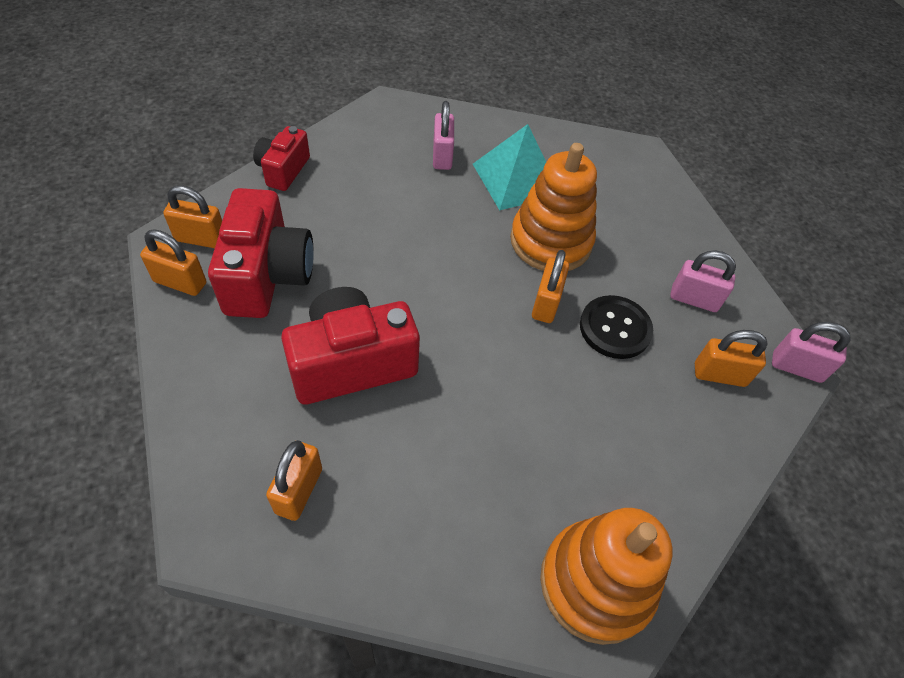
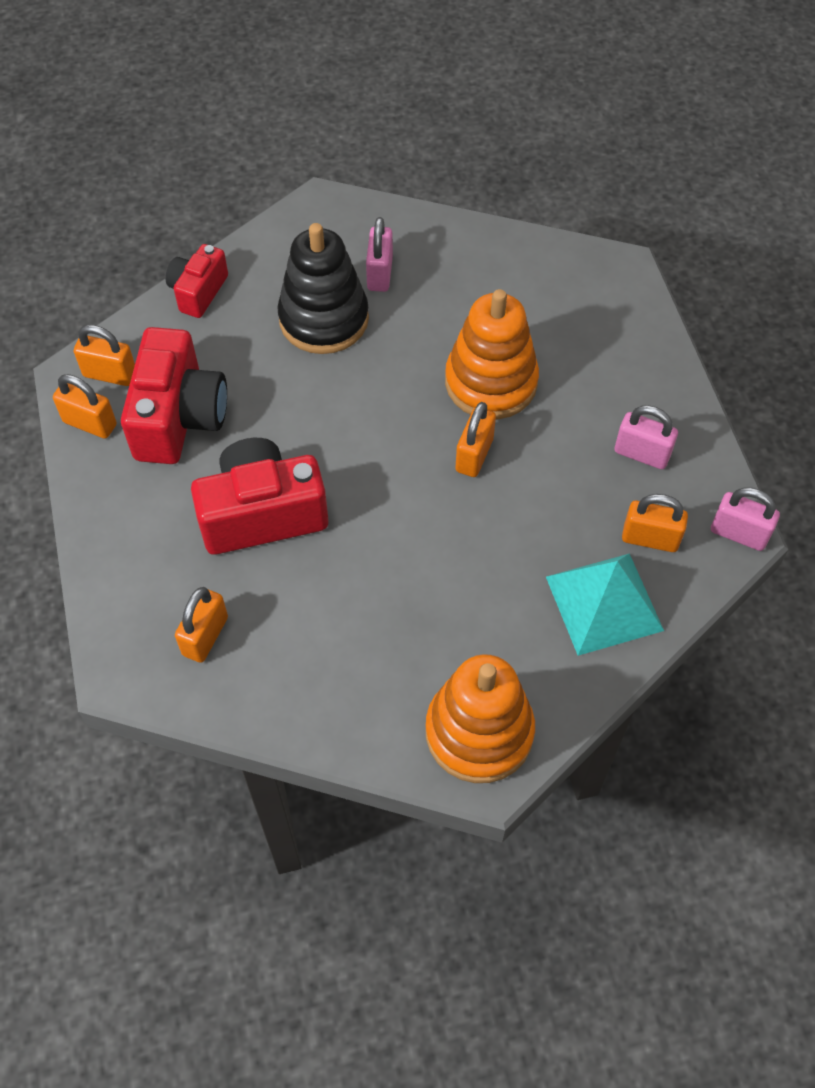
camera: 10 degrees right, 5 degrees up
turquoise pyramid [473,124,546,210] -> turquoise pyramid moved to [546,553,664,656]
black button [580,295,653,359] -> none
none -> black stacking toy [277,223,369,354]

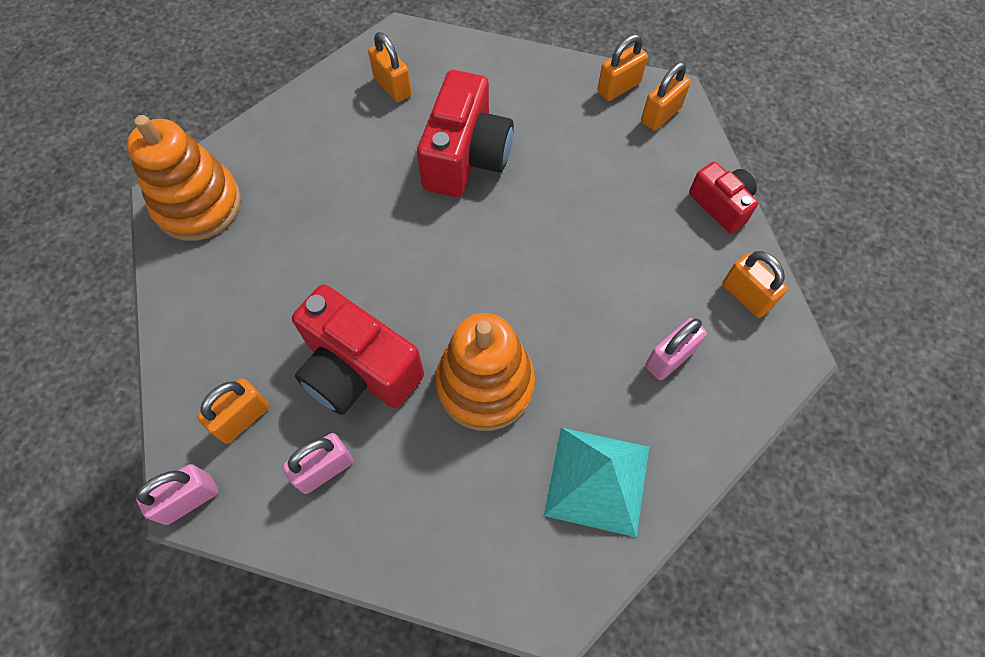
camera: 120 degrees right, 5 degrees up
red camera [121,327,227,464] -> red camera moved to [292,284,424,415]
black stacking toy [277,223,369,354] -> none
pink padlock [366,217,393,292] -> pink padlock turned 75 degrees counterclockwise [645,318,707,380]
orange padlock [455,402,496,477] -> orange padlock moved to [722,251,787,318]
turquoise pyramid [546,553,664,656] -> turquoise pyramid moved to [544,427,649,537]

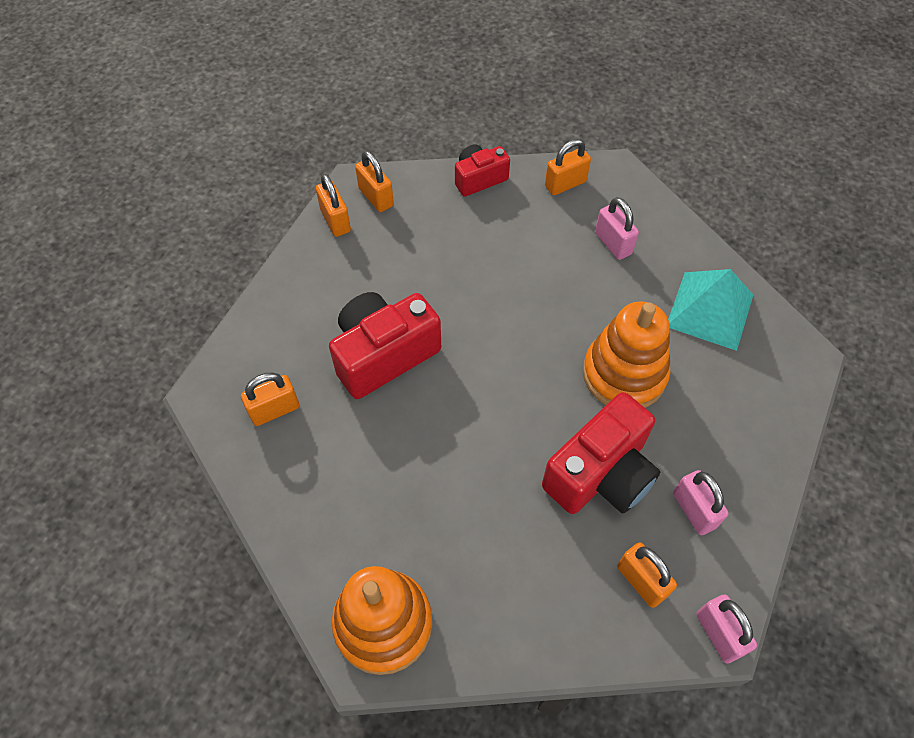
camera: 80 degrees left, 5 degrees down
red camera [417,70,514,197] -> red camera turned 60 degrees counterclockwise [329,292,441,399]

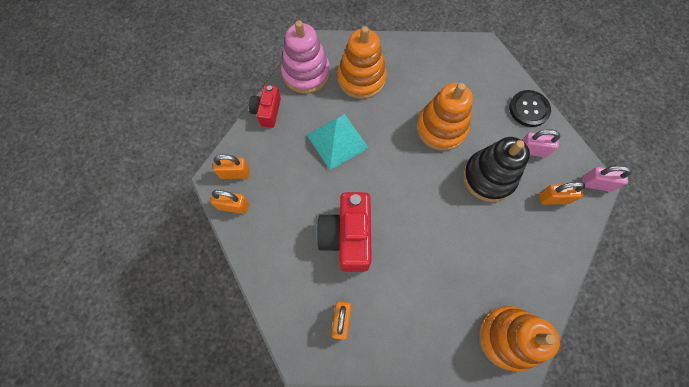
camera: 55 degrees left, 10 degrees up
red camera [542,392,660,514] -> black stacking toy [463,137,530,202]
orange padlock [545,139,591,195] -> pink stacking toy [281,20,330,94]
pink padlock [595,197,639,260] -> orange stacking toy [337,26,387,99]
turquoise pyramid [668,269,753,351] -> turquoise pyramid moved to [307,114,369,170]
none -> black button [509,90,551,127]

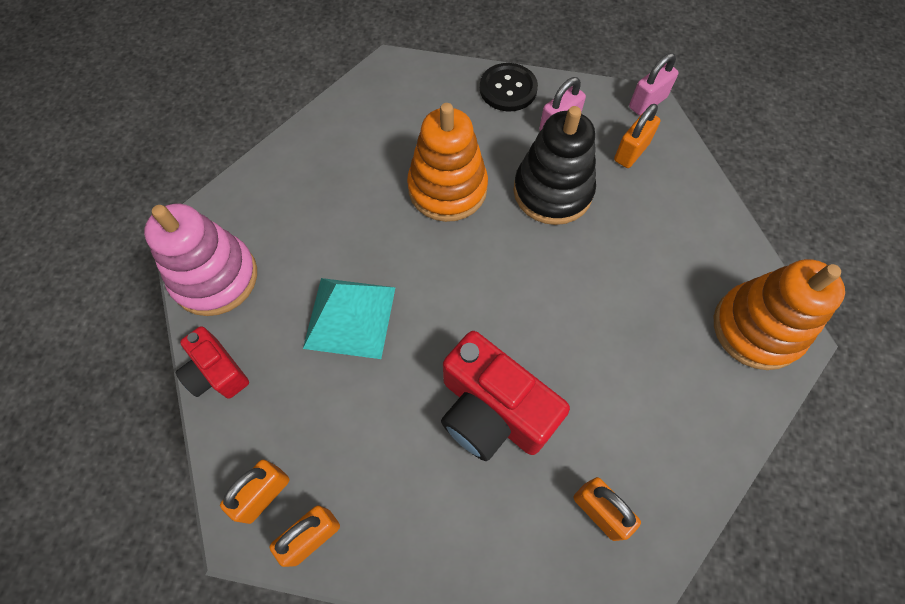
camera: 50 degrees left, 5 degrees down
orange stacking toy [337,26,387,99] -> none

